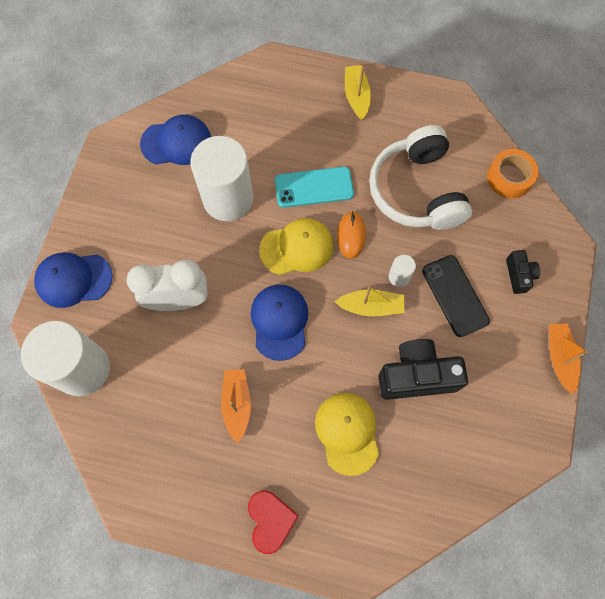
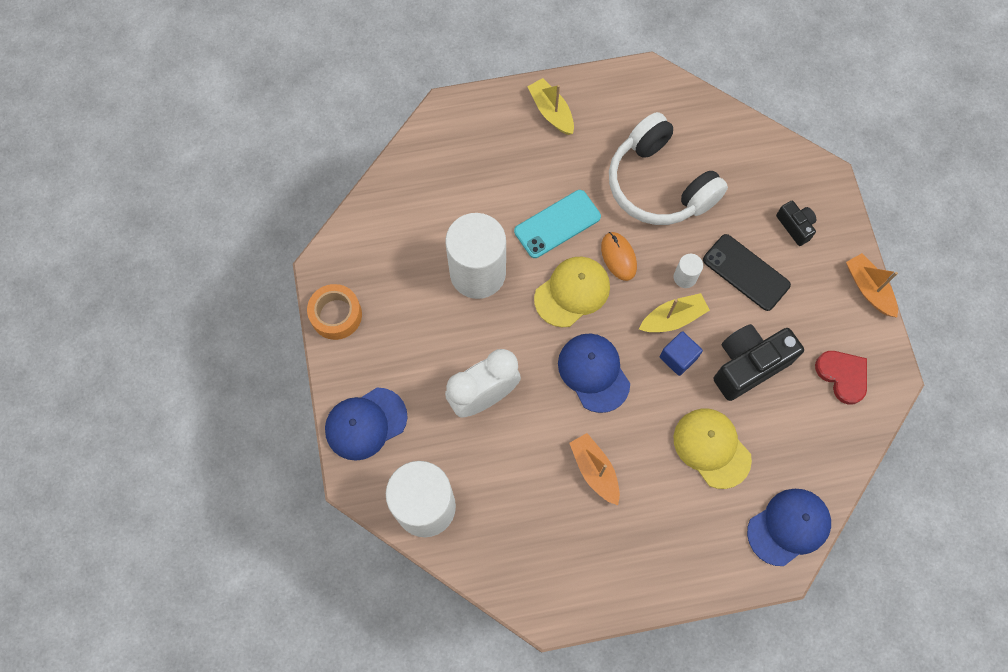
camera: 25 degrees left, 0 degrees up
blue cap [140,115,211,165] -> blue cap moved to [747,489,831,566]
red heart [248,491,299,554] -> red heart moved to [815,351,867,405]
orange tape [487,149,539,199] -> orange tape moved to [307,284,362,340]
none -> blue cube [660,331,703,376]

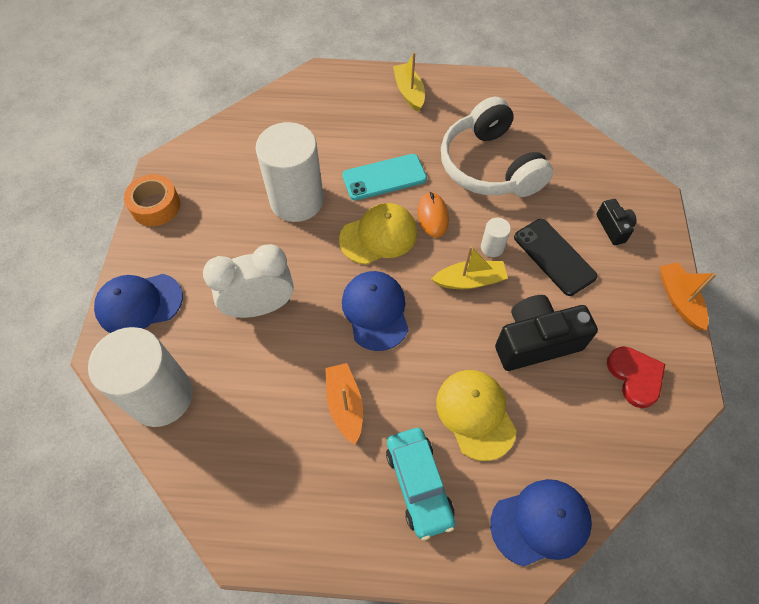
camera: 15 degrees right, 10 degrees down
blue cube [660,331,703,376] -> none
none -> turquoise car [386,428,455,540]

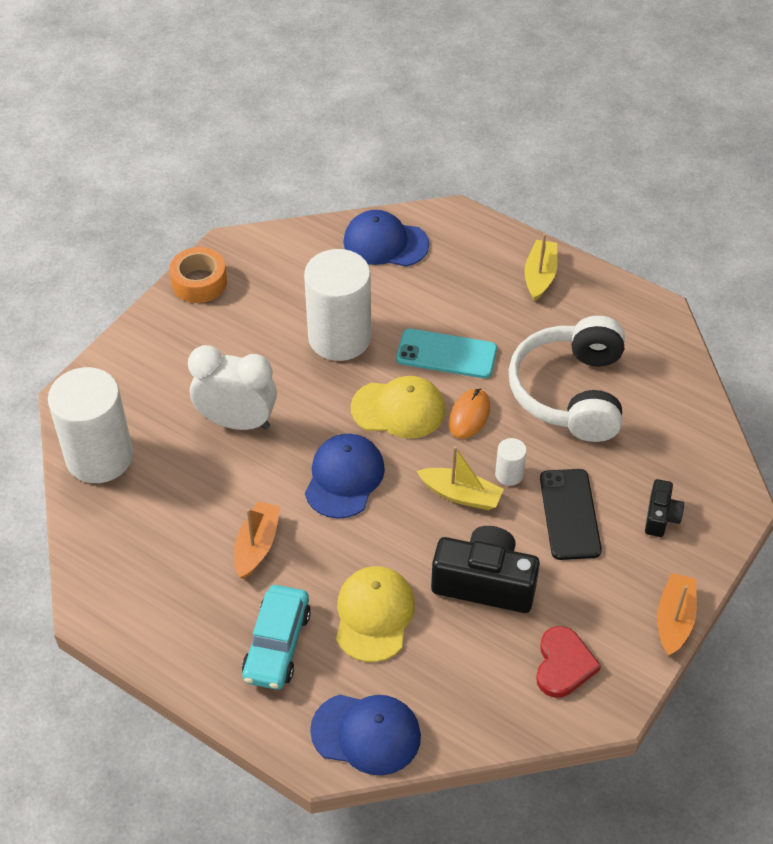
camera: 30 degrees right, 10 degrees down
blue cap [94,274,183,333] -> blue cap moved to [343,210,429,267]

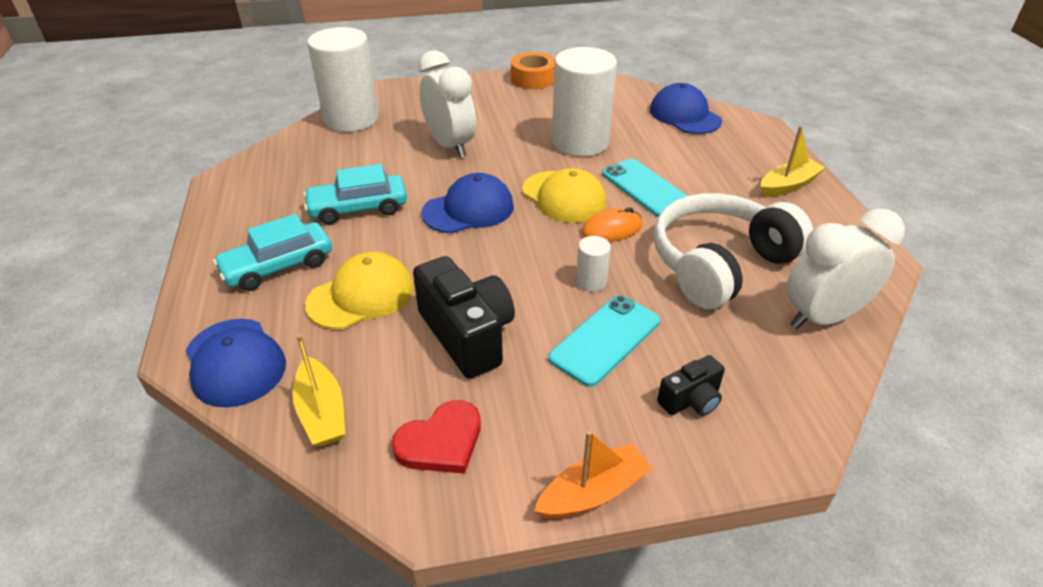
camera: 45 degrees right, 10 degrees down
orange boat [234,501,280,579] -> turquoise car [303,164,407,225]
yellow boat [417,446,504,510] -> yellow boat moved to [292,334,345,446]
black phone [540,469,602,560] -> turquoise phone [548,295,660,387]
none -> white clock [787,208,905,329]

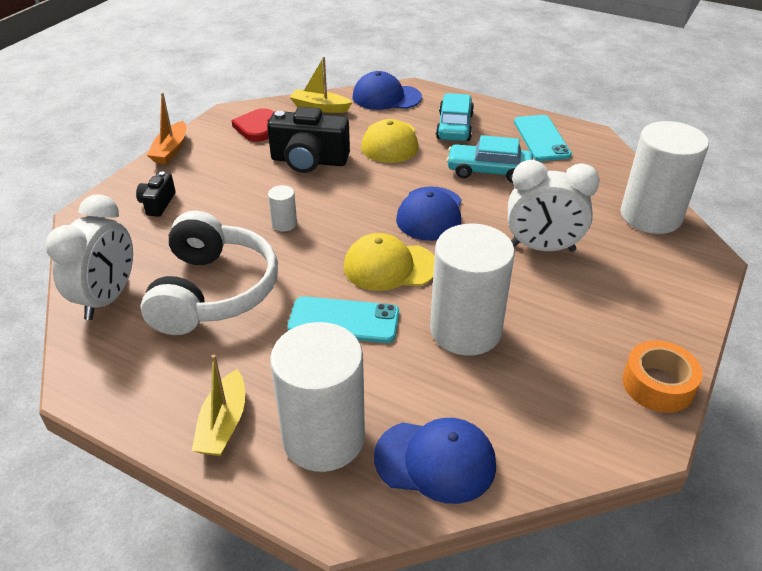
camera: 130 degrees right, 0 degrees up
turquoise car [303,164,407,225] -> turquoise car turned 105 degrees counterclockwise [446,135,533,183]
turquoise phone [548,295,660,387] -> turquoise phone moved to [514,115,572,161]
orange mouse [581,207,643,242] -> none
none -> white cylinder [270,322,365,472]

